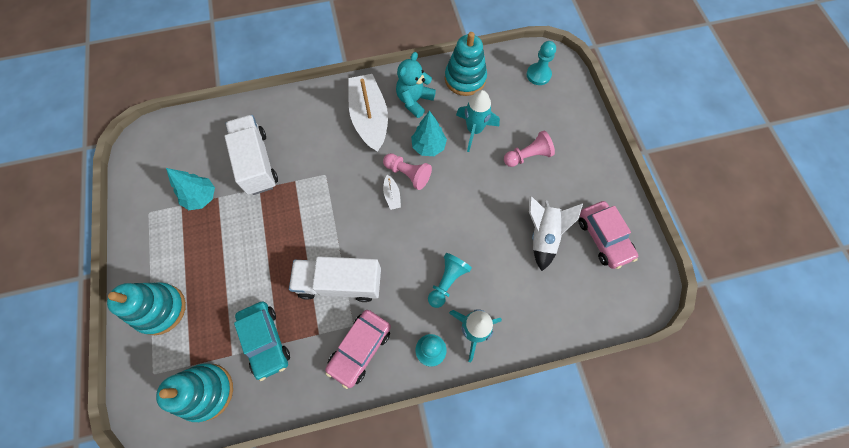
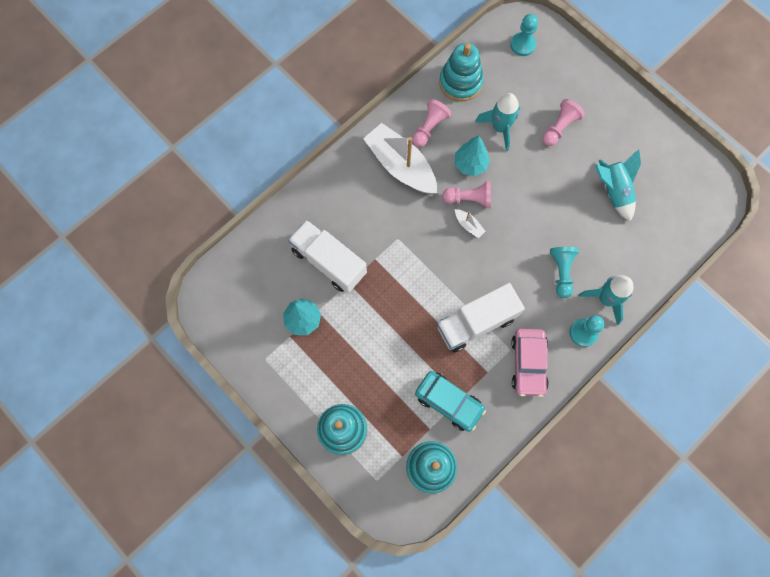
camera: 30 degrees left, 5 degrees up
turquoise teddy bear [396,52,436,118] -> pink pawn [412,99,452,147]
white rocket [529,196,583,271] -> turquoise rocket [595,149,641,221]
pink car [578,201,638,269] -> none

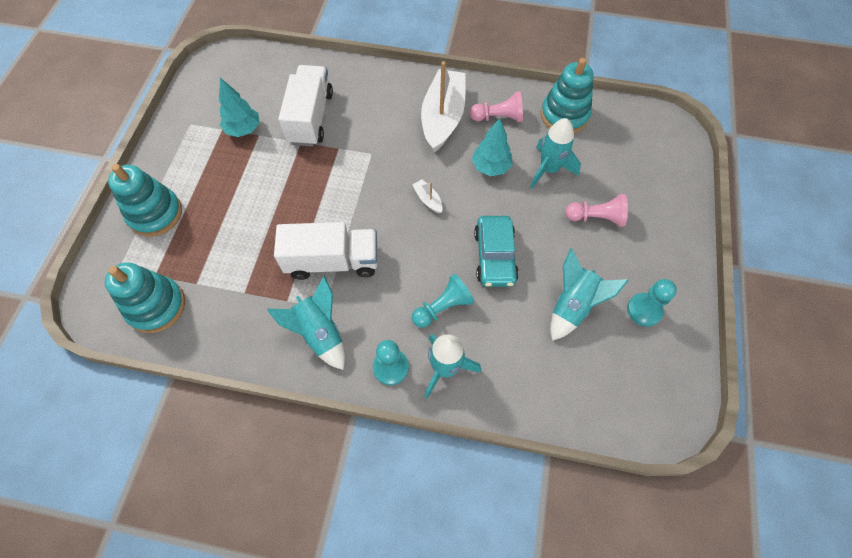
camera: 55 degrees right, 10 degrees down
turquoise car [415,371,486,432] -> turquoise car moved to [474,216,519,287]
white truck [437,283,525,352] -> white truck turned 150 degrees clockwise [274,222,378,280]
pink pawn [442,181,491,208] -> none
white boat [455,209,486,238] -> white boat turned 135 degrees clockwise [412,179,443,214]
turquoise pawn [510,14,538,56] -> turquoise pawn moved to [627,279,677,327]
pink car [511,329,549,397] -> turquoise rocket [267,276,345,370]

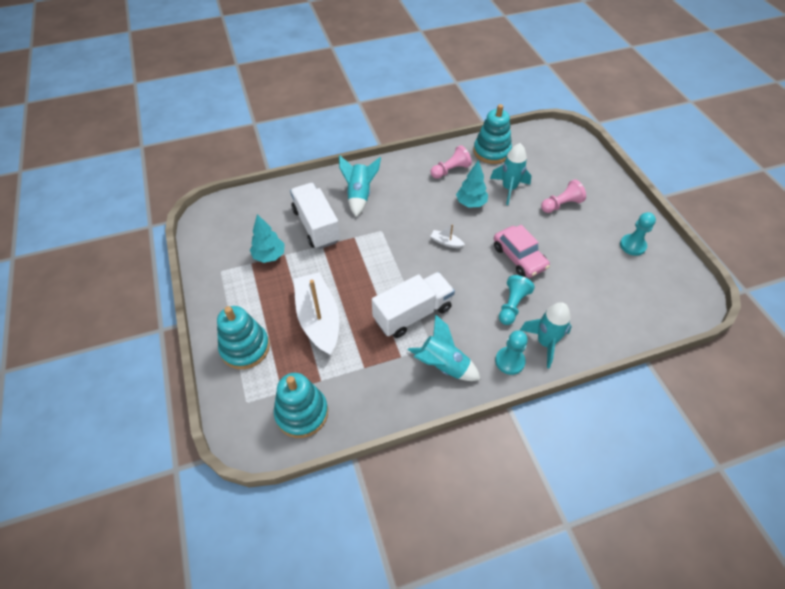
camera: 30 degrees left, 10 degrees down
white boat [421,61,466,153] -> white boat moved to [294,272,339,355]
turquoise car [474,216,519,287] -> pink car [494,225,550,278]
turquoise rocket [550,248,629,341] -> turquoise rocket moved to [339,155,381,217]

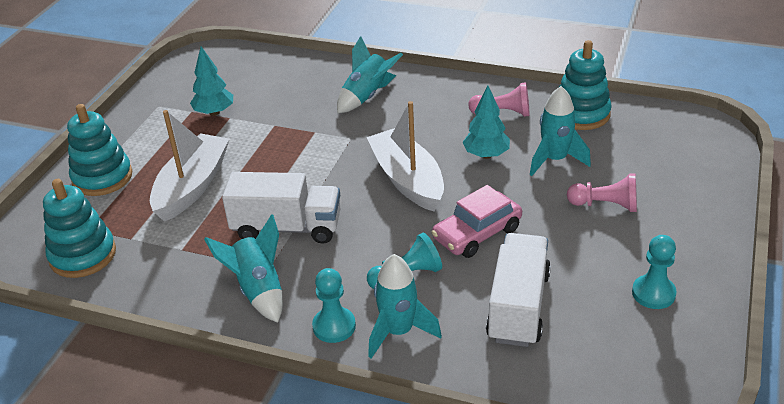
camera: 40 degrees right, 15 degrees down
white truck [290,183,340,249] -> white truck moved to [486,233,551,347]
white boat [430,224,465,248] -> white boat [366,101,444,212], size x2.48
pink car [494,225,550,278] -> pink car turned 45 degrees clockwise [431,185,522,258]

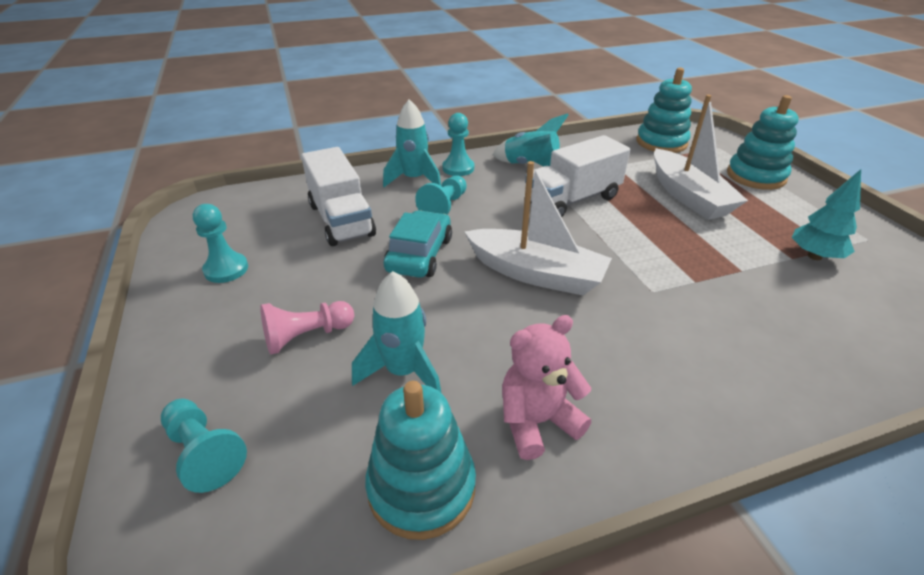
camera: 140 degrees right, 0 degrees up
turquoise rocket [337,36,403,113] -> none
pink car [431,185,522,258] -> turquoise car [383,210,452,278]
turquoise tree [463,85,510,159] -> none
pink pawn [468,82,530,117] -> pink teddy bear [502,315,591,460]
none -> turquoise pawn [161,399,247,493]

